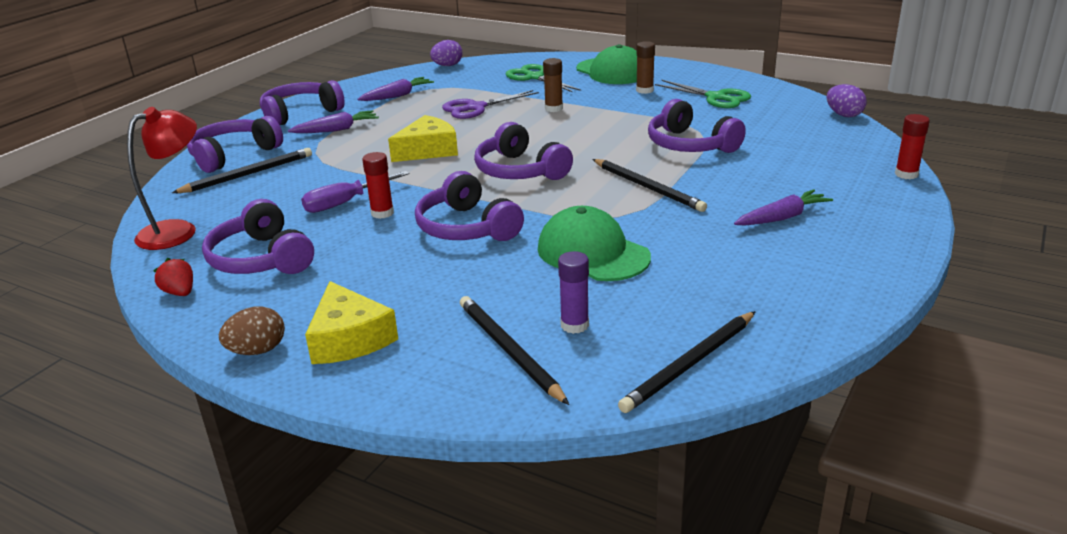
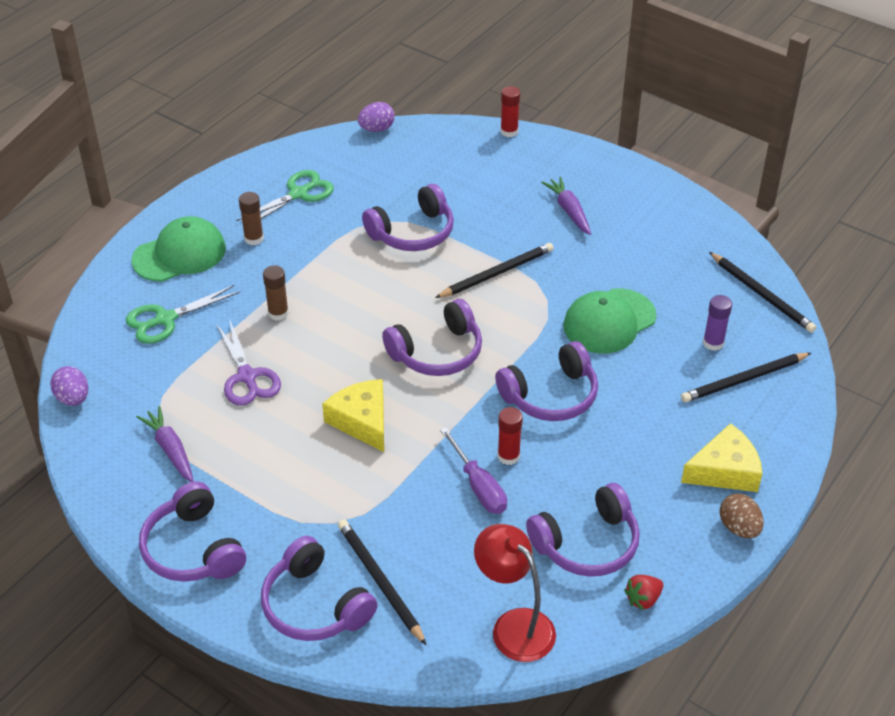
camera: 85 degrees left, 15 degrees up
purple carrot [288,110,379,133] -> none

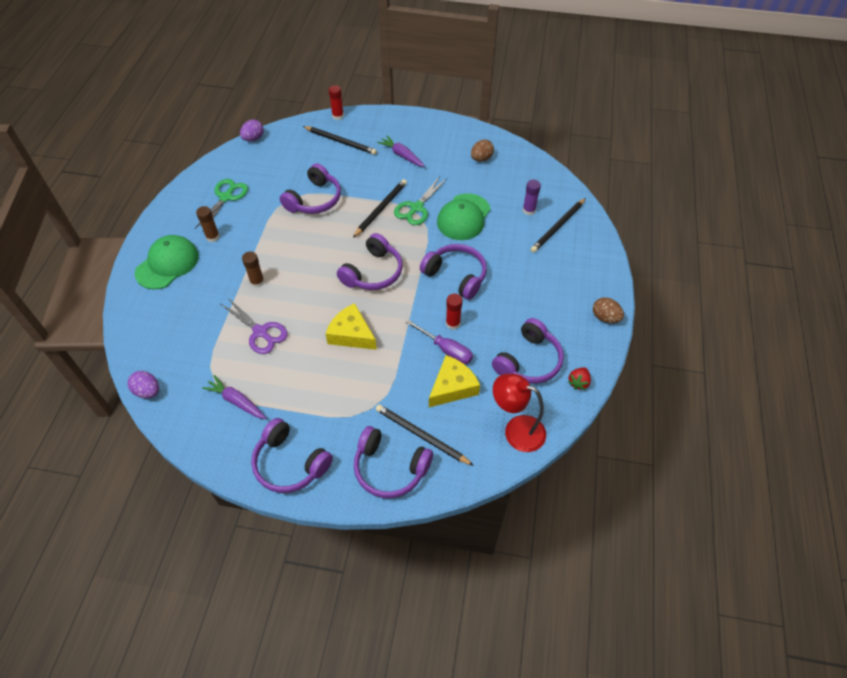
camera: 25 degrees left, 10 degrees up
green scissors [126,285,240,344] -> green scissors moved to [394,176,447,225]
purple headphones [495,341,598,421] -> purple headphones turned 90 degrees counterclockwise [420,244,487,300]
yellow cheese [681,423,762,492] -> yellow cheese moved to [429,355,480,407]
black pencil [709,252,816,333] -> black pencil moved to [303,126,377,155]
none -> brown egg [471,139,494,162]

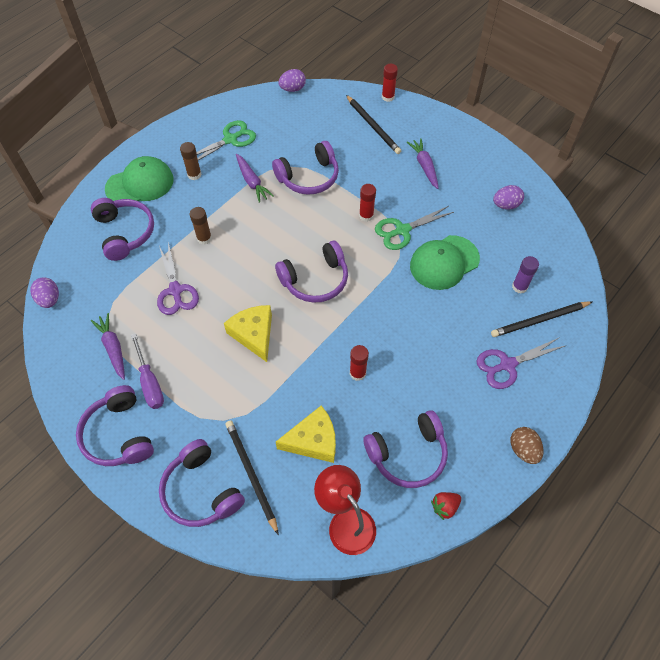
camera: 30 degrees right, 5 degrees up
black pencil [353,179,407,238] -> red glue stick [359,184,376,222]
purple screwdriver [406,319,473,364] -> purple screwdriver moved to [131,333,164,409]
purple headphones [420,244,487,300] -> purple headphones moved to [91,198,154,261]
brown egg [471,139,494,162] -> purple egg [493,185,524,210]
none -> purple carrot [236,154,274,203]
none -> purple scissors [477,337,565,389]

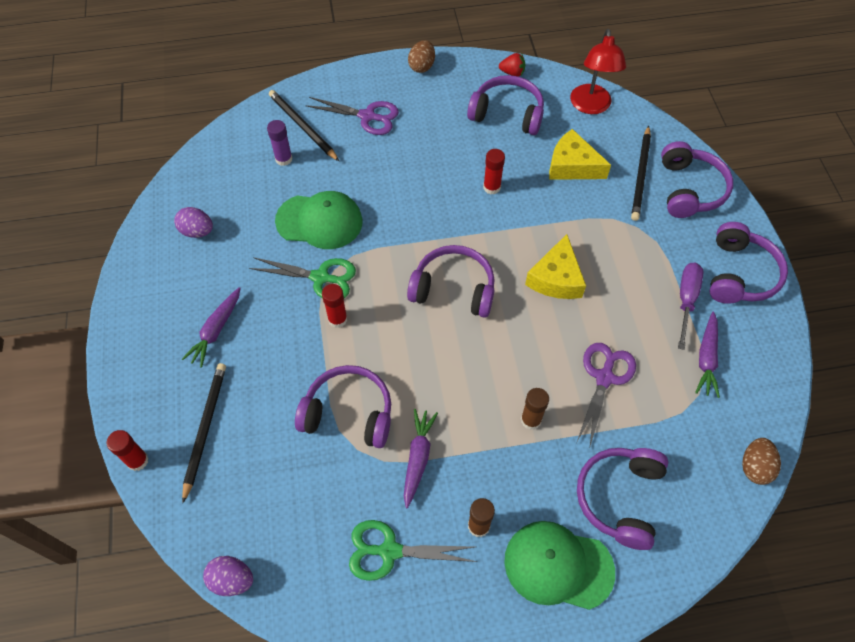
camera: 140 degrees left, 0 degrees up
purple egg [30,277,59,308] -> brown egg [742,438,781,485]
black pencil [491,301,592,337] -> black pencil turned 150 degrees counterclockwise [269,90,340,162]

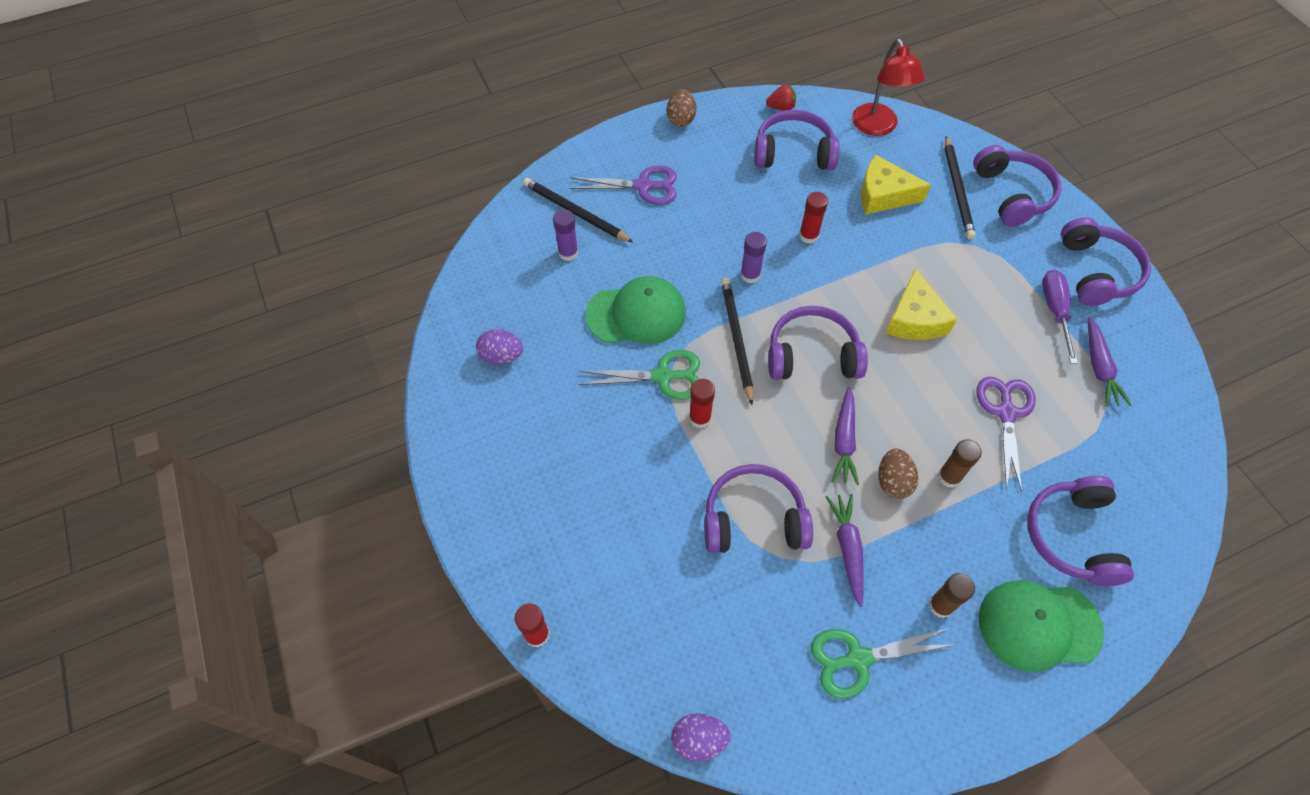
camera: 15 degrees left, 0 degrees up
purple carrot [182,287,241,368] -> purple carrot moved to [831,387,859,485]
black pencil [182,363,226,504] -> black pencil moved to [721,278,753,405]
brown egg [742,438,781,485] -> brown egg moved to [878,449,918,499]
none -> purple glue stick [740,232,767,283]

